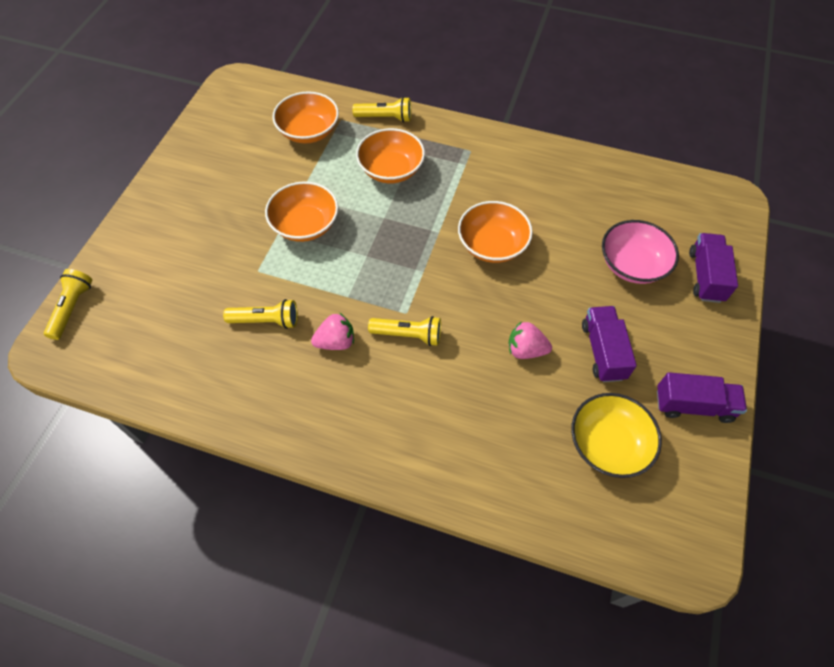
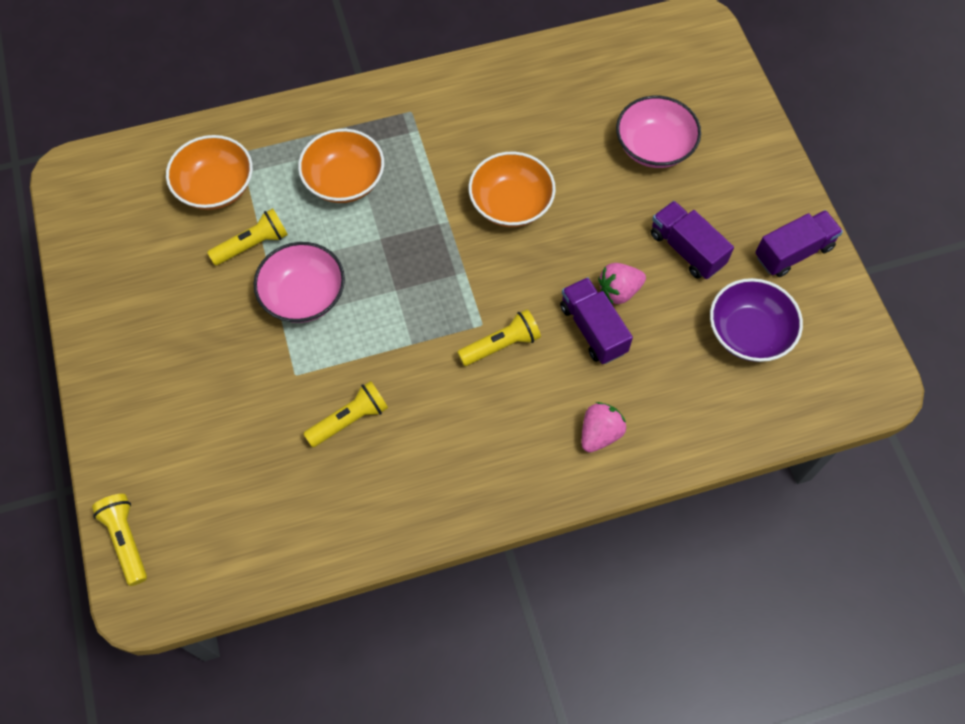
camera: 35 degrees left, 5 degrees up
orange bowl [265,181,338,242] -> pink bowl [253,242,345,323]
pink strawberry [311,313,354,350] -> pink strawberry moved to [582,402,626,453]
yellow flashlight [352,97,411,122] -> yellow flashlight moved to [207,208,288,266]
yellow bowl [571,393,662,478] -> purple bowl [710,278,803,362]
purple truck [689,233,738,303] -> purple truck moved to [560,277,633,364]

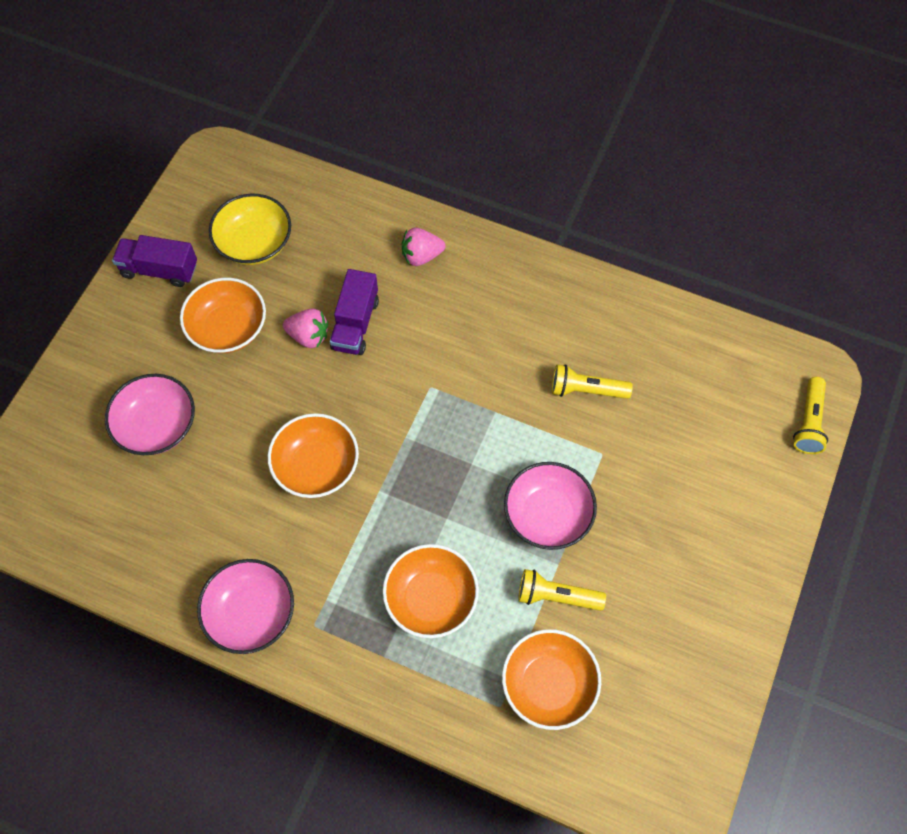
camera: 140 degrees left, 0 degrees up
yellow flashlight [457,309,541,366] -> none
purple truck [651,201,734,279] -> orange bowl [180,278,266,353]
purple bowl [710,278,803,362] -> yellow bowl [209,194,291,265]
none -> pink bowl [197,559,294,654]

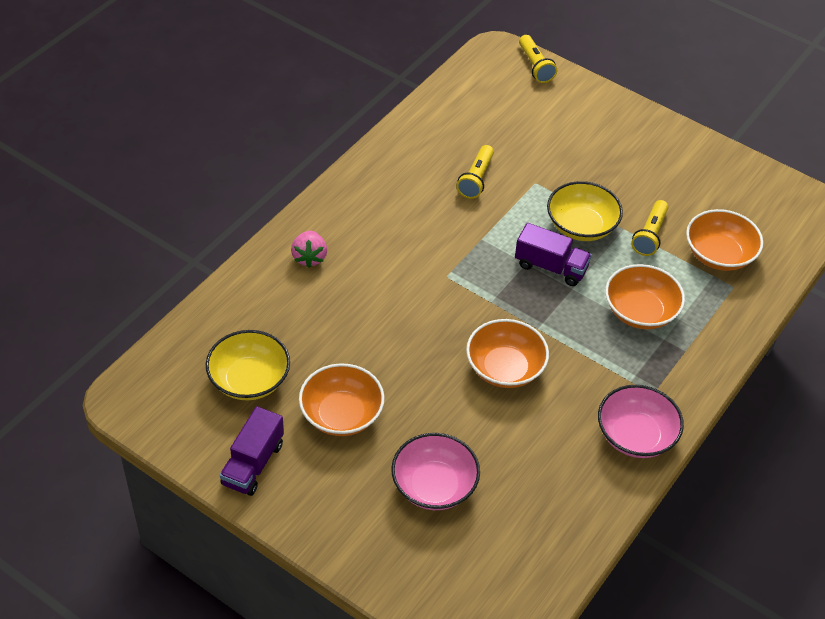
camera: 80 degrees left, 15 degrees down
pink strawberry [283,308,328,348] -> none
purple truck [330,269,379,355] -> purple truck moved to [515,223,592,286]
pink bowl [504,462,597,550] -> yellow bowl [547,181,623,241]
yellow flashlight [793,377,828,454] -> yellow flashlight turned 45 degrees clockwise [519,35,557,83]

